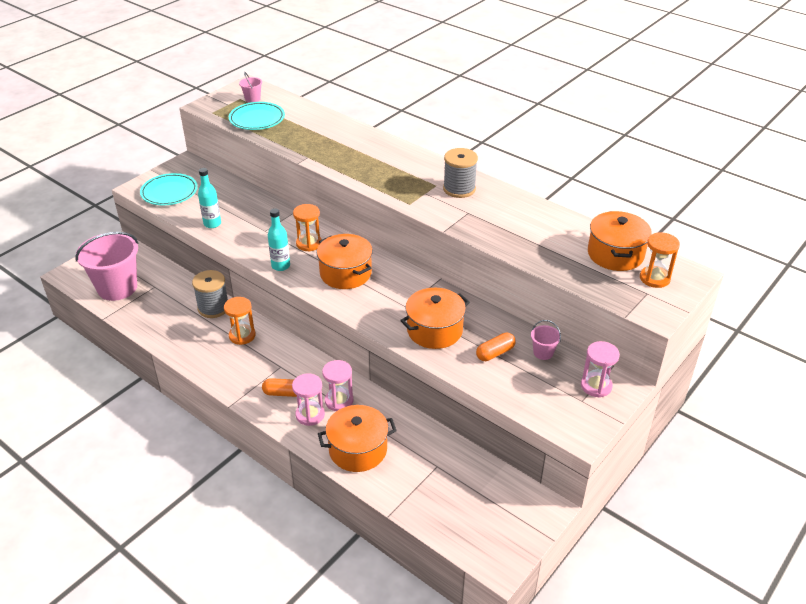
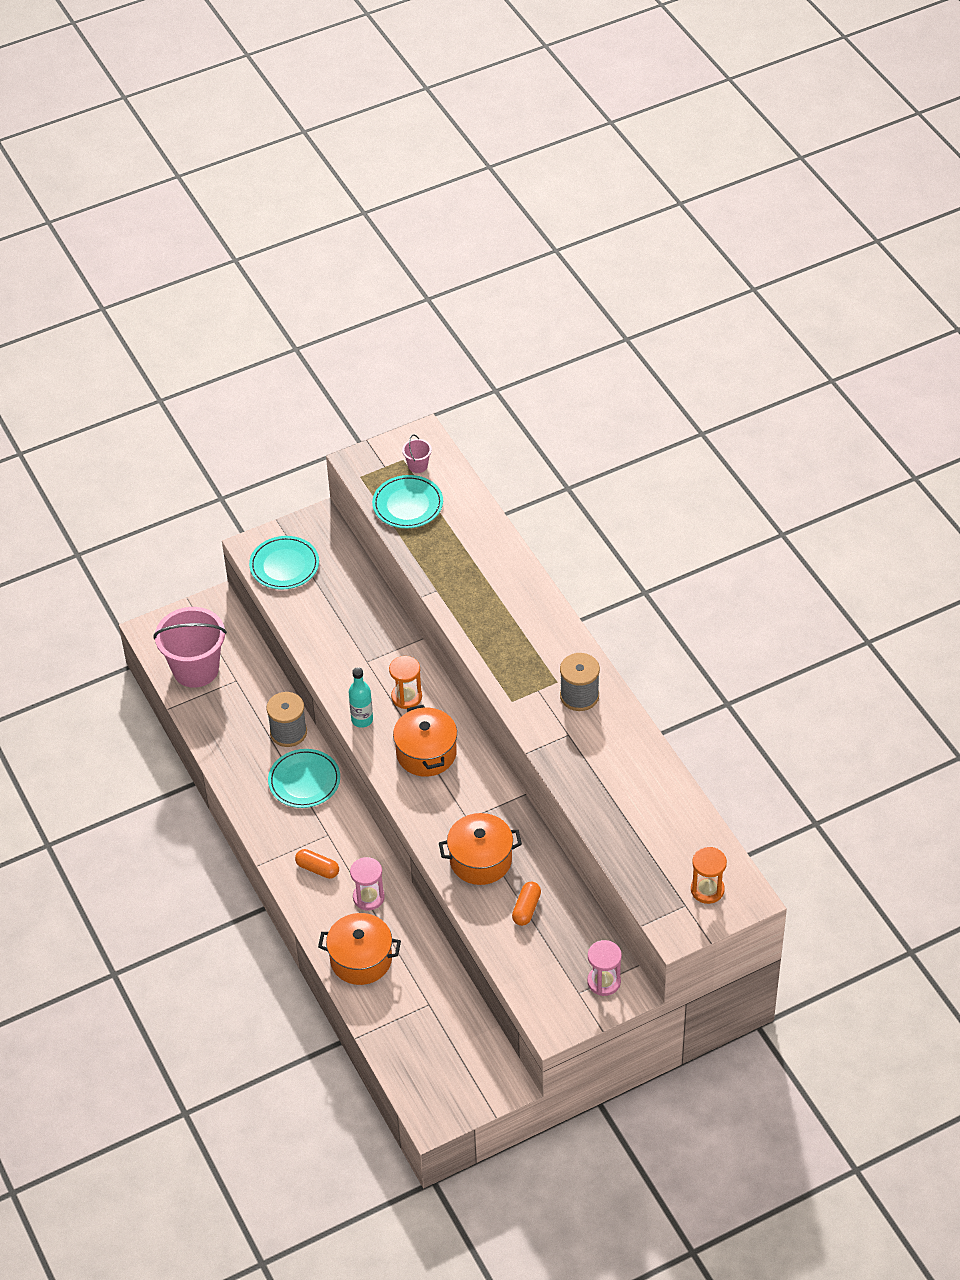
camera: 25 degrees right, 10 degrees up
turquoise bottle [198,168,221,228] -> none
orange hourglass [224,297,256,345] -> turquoise plate [268,749,340,808]
pink hourglass [292,373,325,426] -> none
orange capsule [476,333,516,361] -> orange capsule turned 60 degrees counterclockwise [512,882,541,926]
pink bucket [531,320,561,360] -> none
orange pot [588,211,652,271] -> none

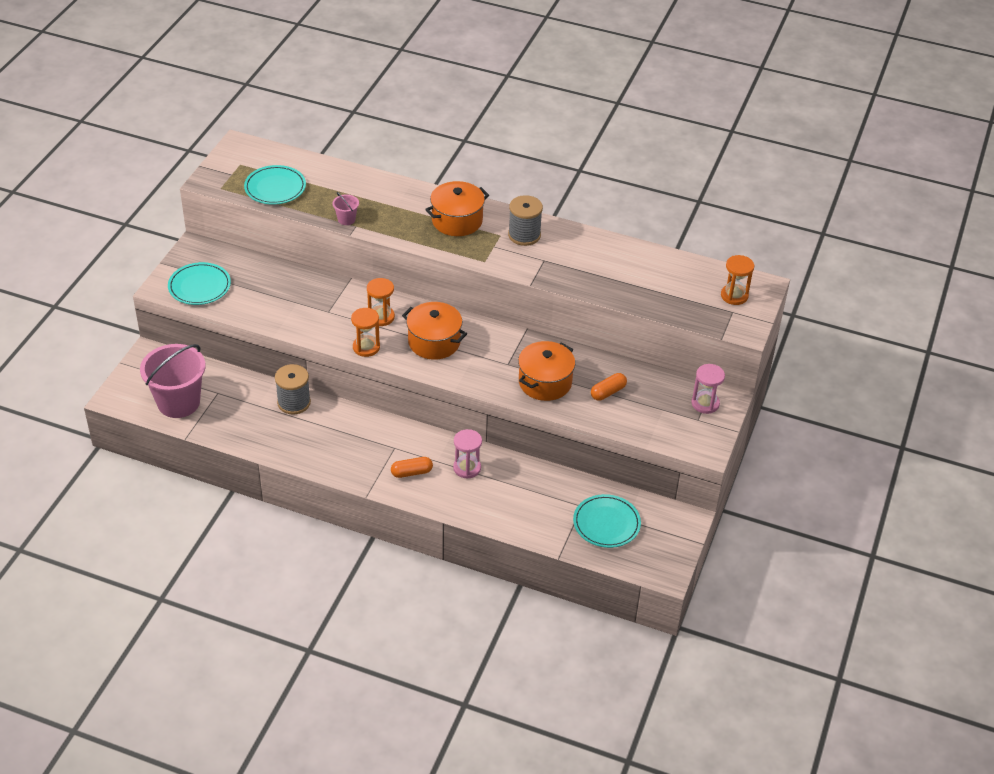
camera: 45 degrees left, 5 degrees down
turquoise plate [268,749,340,808] -> turquoise plate moved to [573,494,641,548]
orange pot [318,913,401,985] -> orange pot moved to [425,181,489,236]
turquoise bottle [349,667,373,728] -> orange hourglass [351,308,380,357]
pink bucket [402,434,432,473] -> pink bucket moved to [333,192,359,225]
orange capsule [512,882,541,926] -> orange capsule turned 75 degrees clockwise [591,373,627,401]

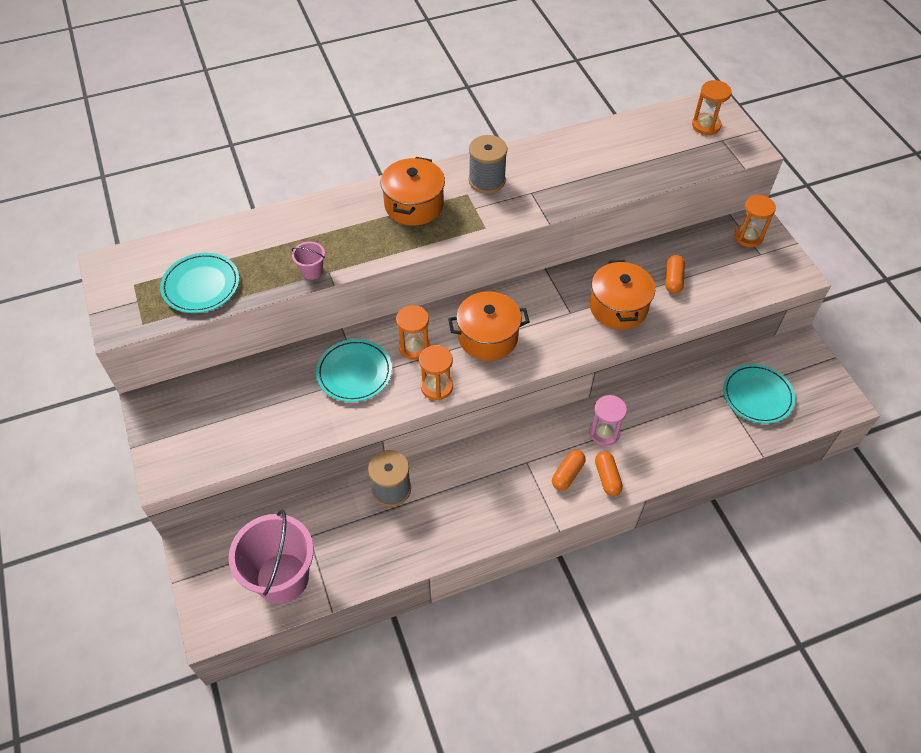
camera: 40 degrees left, 10 degrees up
turquoise plate [168,262,231,305] -> turquoise plate moved to [316,339,392,402]
pink hourglass [692,364,725,414] -> orange hourglass [734,195,776,247]
none -> orange capsule [595,451,623,496]

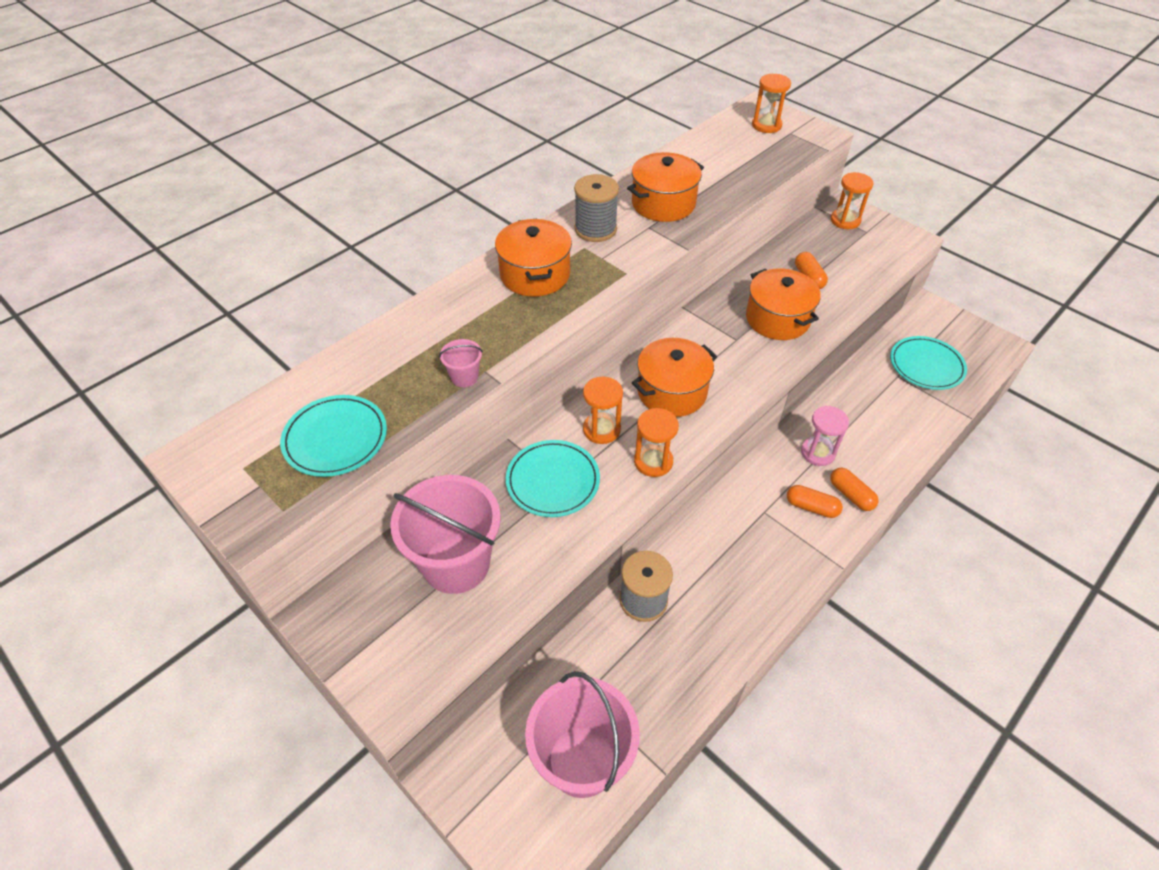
camera: 25 degrees left, 5 degrees down
orange capsule [552,450,586,490] -> orange capsule turned 75 degrees counterclockwise [787,485,843,518]
none -> pink bucket [390,475,501,594]
none -> orange pot [627,152,704,222]

